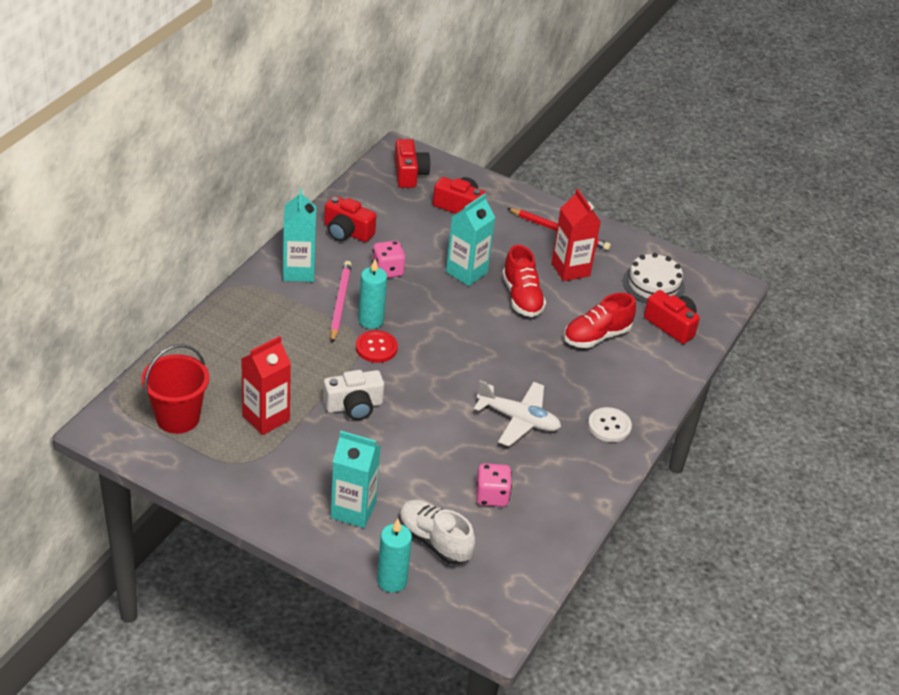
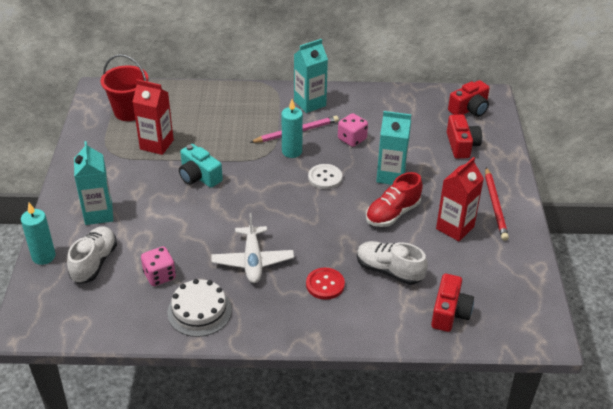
camera: 65 degrees right, 0 degrees up
white camera [323,370,384,420] -> turquoise camera [179,144,223,188]
red camera [324,196,377,242] -> none
red button [356,330,398,363] -> red button moved to [306,268,345,300]
red shoe [564,293,636,348] -> white shoe [357,241,428,285]
white button [588,407,632,442] -> white button moved to [308,164,342,189]
white cake [623,253,685,304] -> white cake moved to [167,279,232,337]

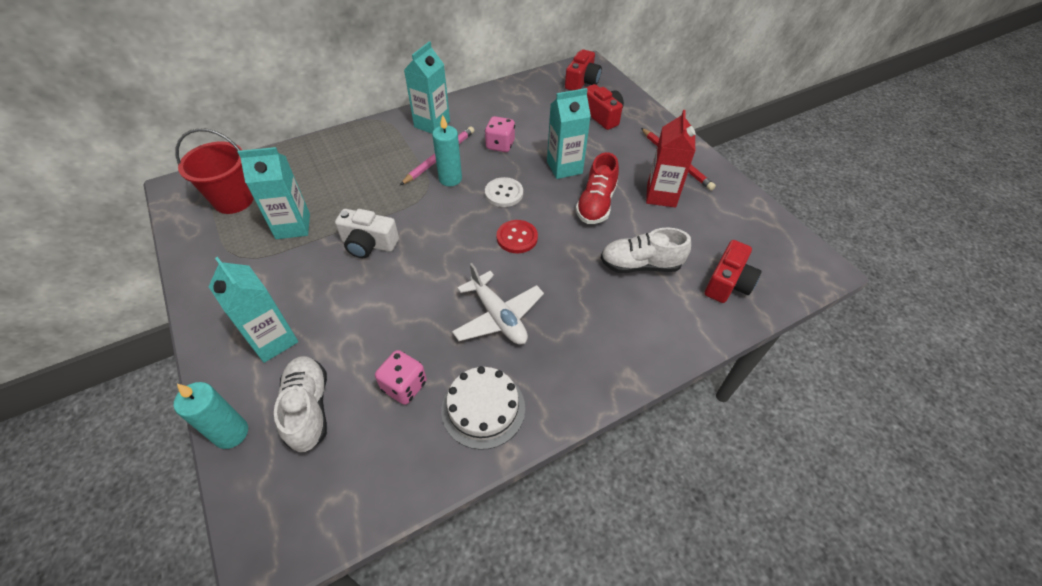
camera: 30 degrees left, 10 degrees up
red carton [133,79,174,155] -> turquoise carton [238,147,310,239]
turquoise camera [179,144,223,188] -> white camera [335,209,399,258]
red button [306,268,345,300] -> red button moved to [497,220,538,253]
red camera [431,274,474,332] -> red camera turned 45 degrees clockwise [705,240,761,303]

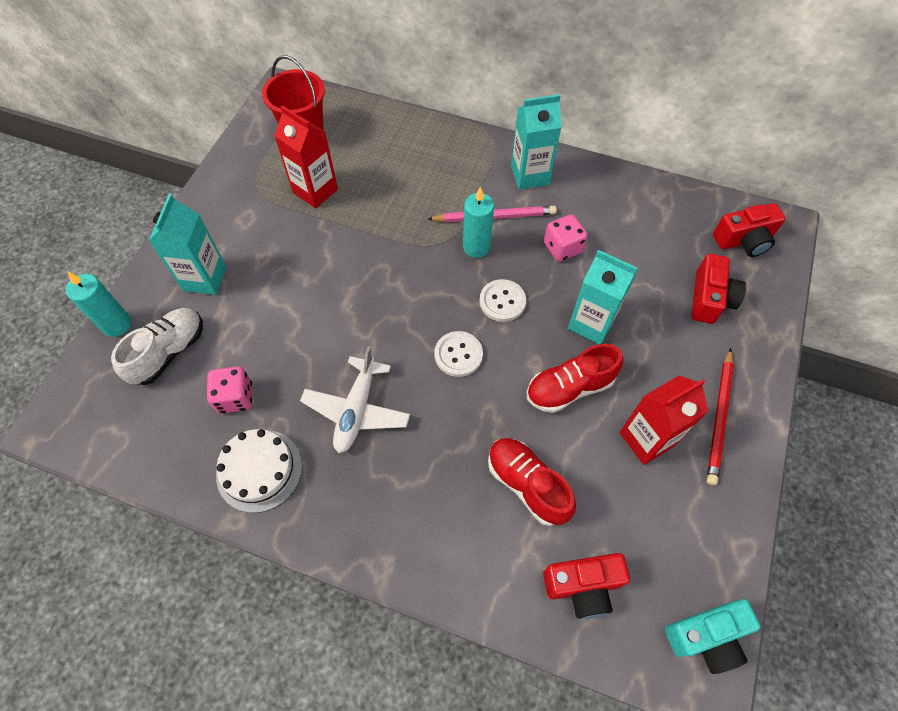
camera: 50 degrees right, 10 degrees up
turquoise carton [238,147,310,239] -> red carton [274,105,338,208]
white camera [335,209,399,258] -> none
red button [497,220,538,253] -> white button [435,331,483,377]
white shoe [601,227,691,273] -> red shoe [488,438,576,526]
none -> turquoise camera [665,599,761,674]

